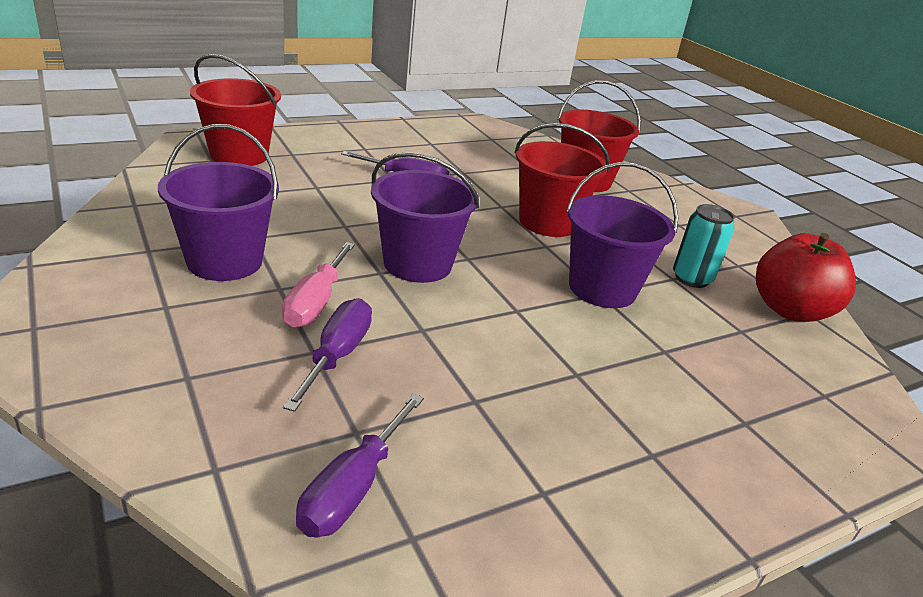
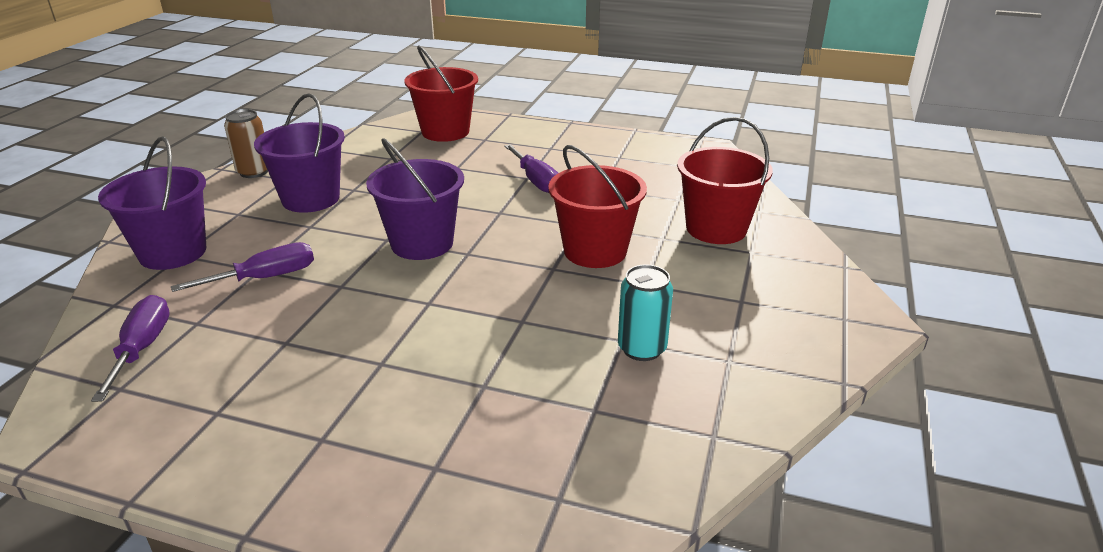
camera: 50 degrees right, 0 degrees up
pink screwdriver [282,242,355,328] -> none
purple screwdriver [296,393,424,538] -> purple screwdriver turned 105 degrees clockwise [91,295,170,402]
purple bucket [566,162,678,308] -> purple bucket moved to [98,136,206,270]
red apple [756,233,856,322] -> none
none -> brown can [224,109,268,178]

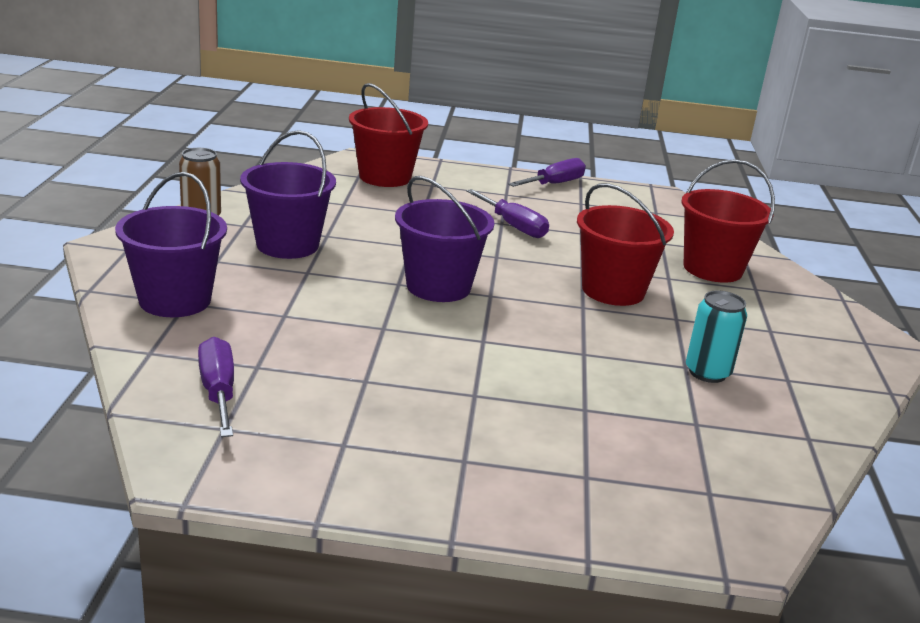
camera: 15 degrees left, 5 degrees down
purple screwdriver [171,242,314,292] -> purple screwdriver moved to [508,158,586,187]

